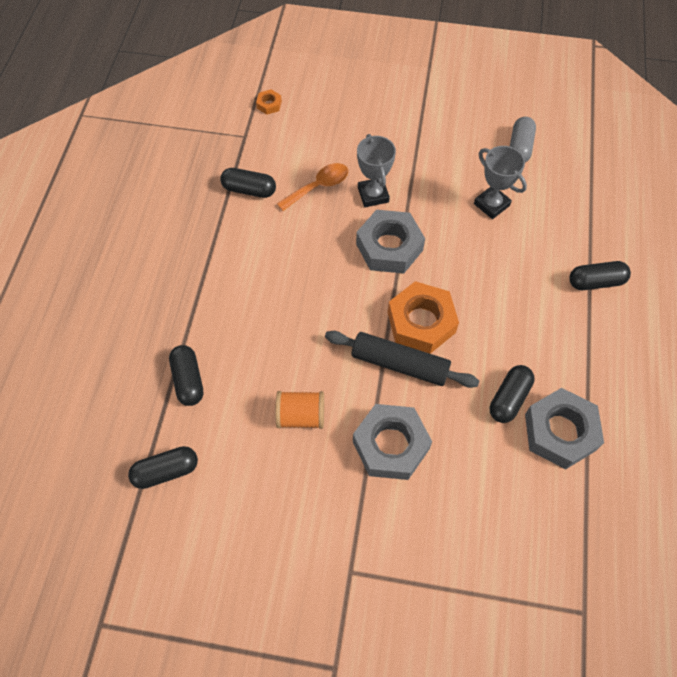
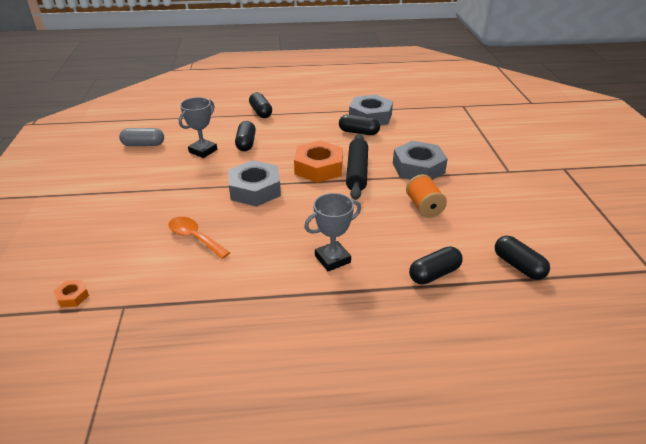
camera: 105 degrees left, 25 degrees down
black capsule [220,168,276,198] -> black capsule moved to [235,121,256,151]
grey trophy [357,134,396,207] -> grey trophy moved to [304,193,361,271]

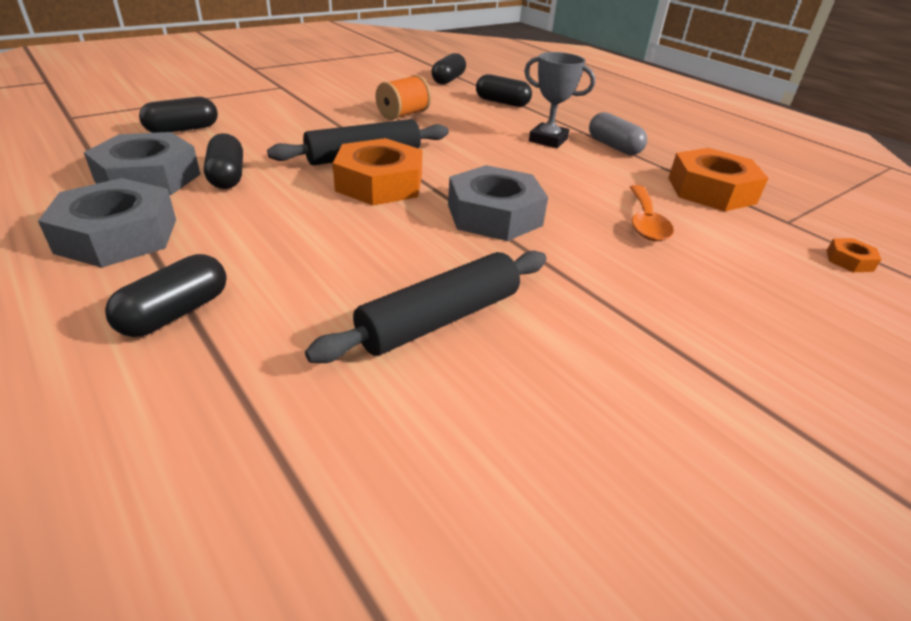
camera: 125 degrees left, 0 degrees up
grey capsule [119,128,164,146] -> grey capsule moved to [589,112,647,155]
grey trophy [179,97,217,158] -> black rolling pin [305,251,547,363]
black capsule [235,121,256,151] -> black capsule moved to [139,97,218,133]
grey nut [393,141,448,180] -> grey nut moved to [38,178,176,268]
none -> orange nut [668,148,768,211]

